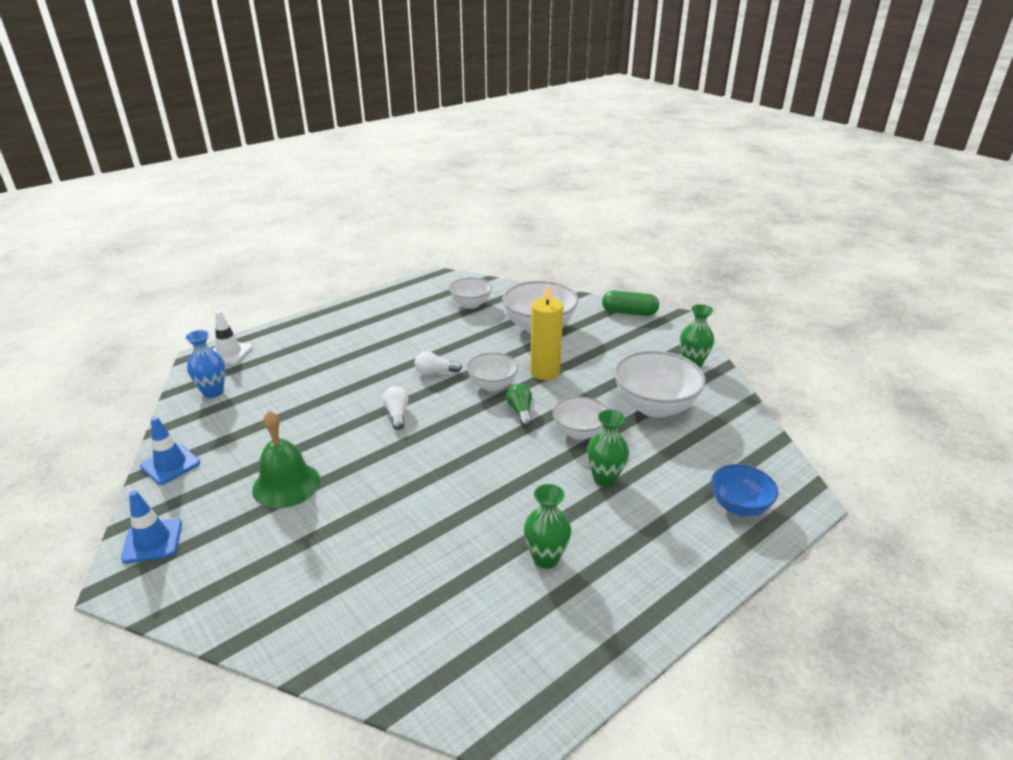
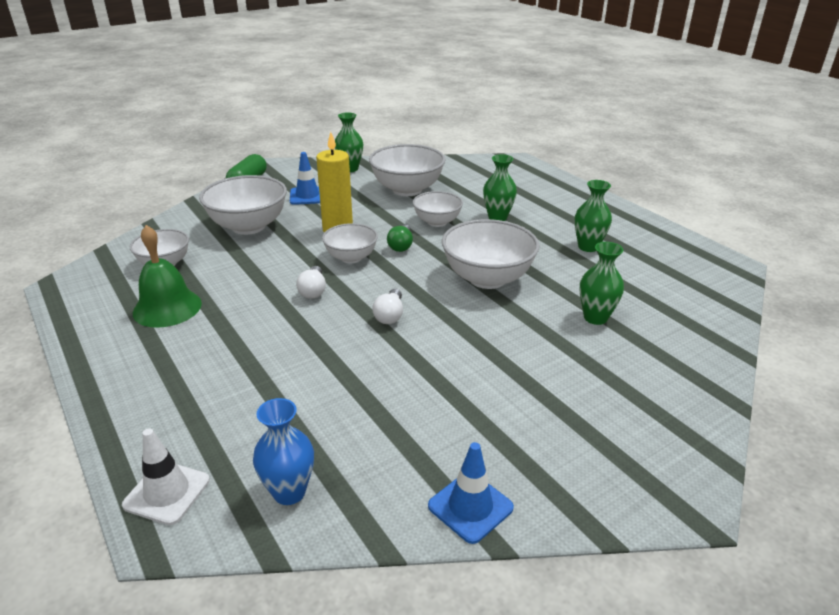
camera: 85 degrees left, 0 degrees up
blue traffic cone [121,490,182,564] -> blue traffic cone moved to [290,152,320,205]
green bell [252,411,320,508] -> green bell moved to [133,225,202,328]
white light bulb [382,386,409,430] -> white light bulb turned 75 degrees counterclockwise [372,289,403,324]
green light bulb [506,384,532,427] -> green light bulb turned 75 degrees counterclockwise [387,224,413,252]
blue bowl [711,464,779,517] -> none
none -> white bowl [442,219,540,289]
none -> green vase [579,242,624,325]

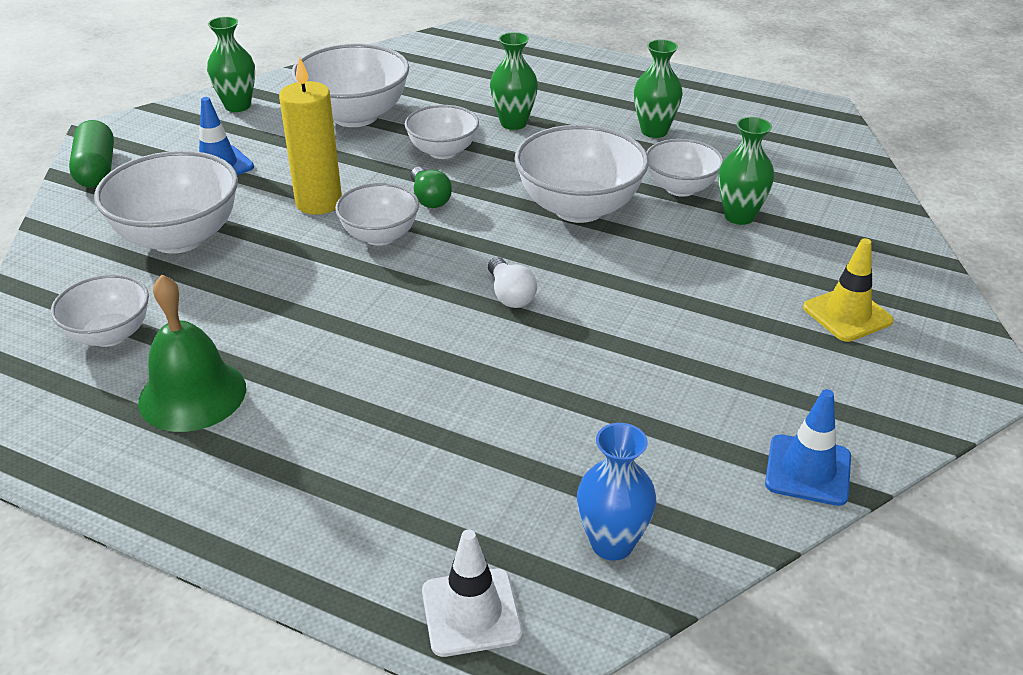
camera: 30 degrees left, 5 degrees up
white light bulb [296,266,326,299] -> none
none -> white bowl [646,139,724,197]
none -> yellow traffic cone [803,238,894,342]

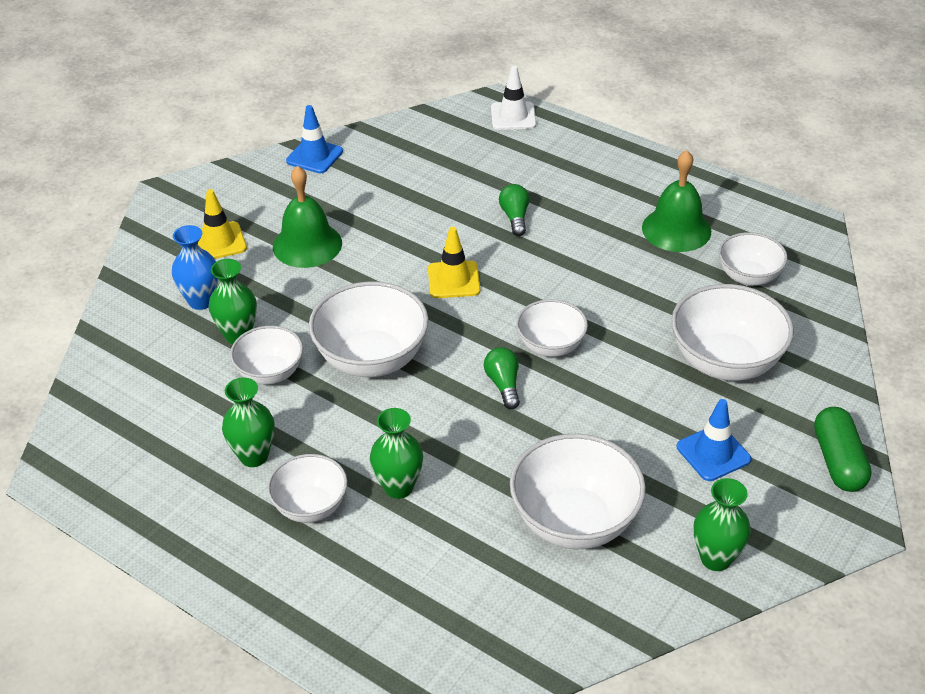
camera: 170 degrees left, 5 degrees up
yellow candle [279,56,342,215] -> none
white bowl [405,105,479,159] -> white bowl moved to [267,454,348,523]
white light bulb [488,257,537,308] -> yellow traffic cone [428,227,480,298]
blue vase [577,423,656,561] -> blue vase moved to [172,225,218,310]
none -> green bell [273,166,342,268]
none -> green light bulb [499,184,529,236]

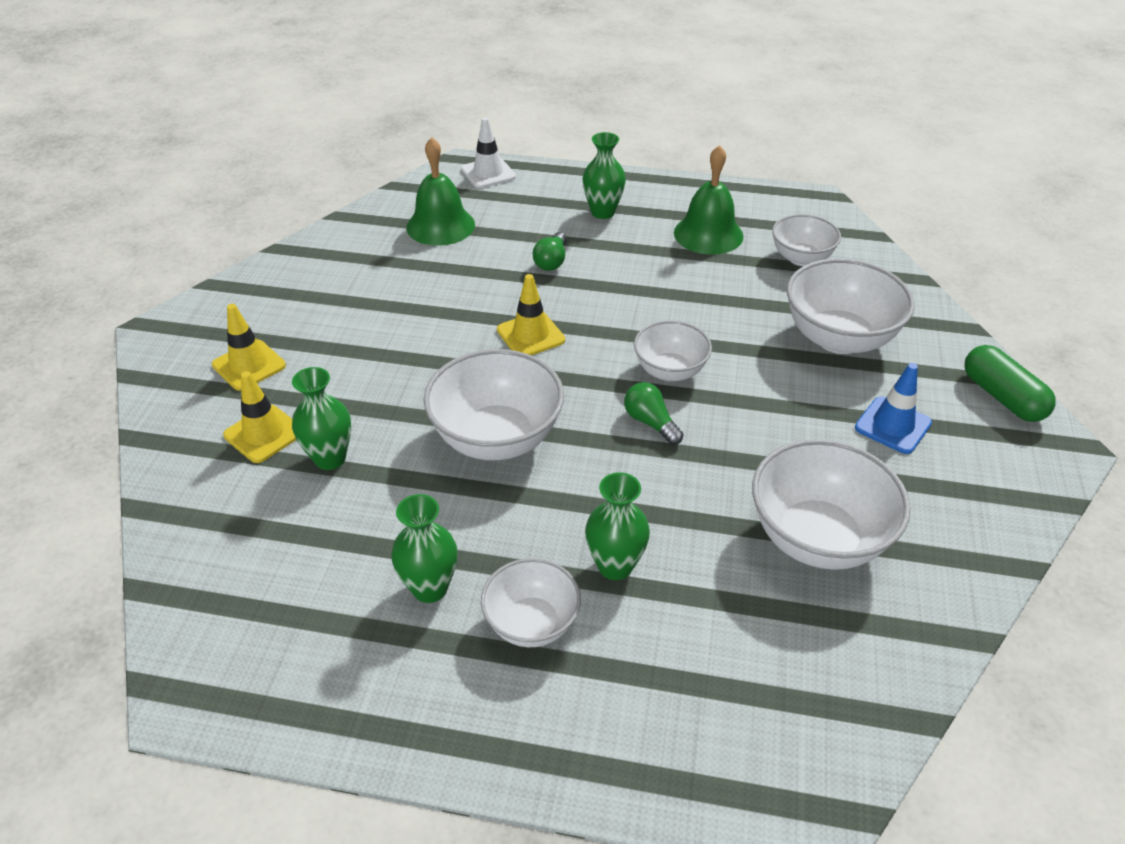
camera: 25 degrees left, 0 degrees up
blue vase [172,225,218,310] -> yellow traffic cone [223,371,296,463]
white bowl [230,326,303,385] -> none
green bell [273,166,342,268] -> green bell moved to [406,137,475,246]
blue traffic cone [286,105,343,173] -> none
green light bulb [499,184,529,236] -> green light bulb turned 135 degrees counterclockwise [533,232,567,271]
green vase [693,478,751,571] -> green vase moved to [583,132,626,219]

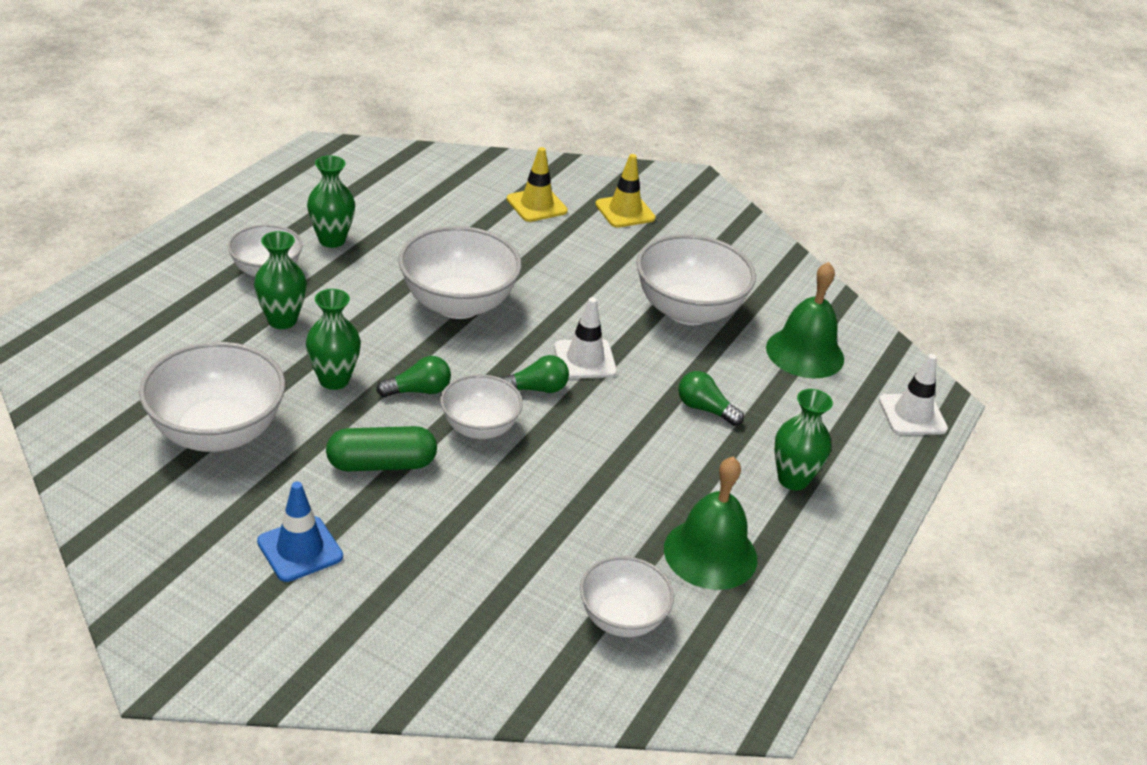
camera: 105 degrees right, 5 degrees down
green vase [292,367,351,470] -> green vase moved to [306,289,361,390]
yellow traffic cone [497,274,565,355] -> white traffic cone [554,297,617,379]
white bowl [787,259,915,354] -> white bowl moved to [636,234,756,325]
green capsule [965,345,1056,422] -> green capsule moved to [326,426,437,471]
none -> green light bulb [499,355,569,393]

